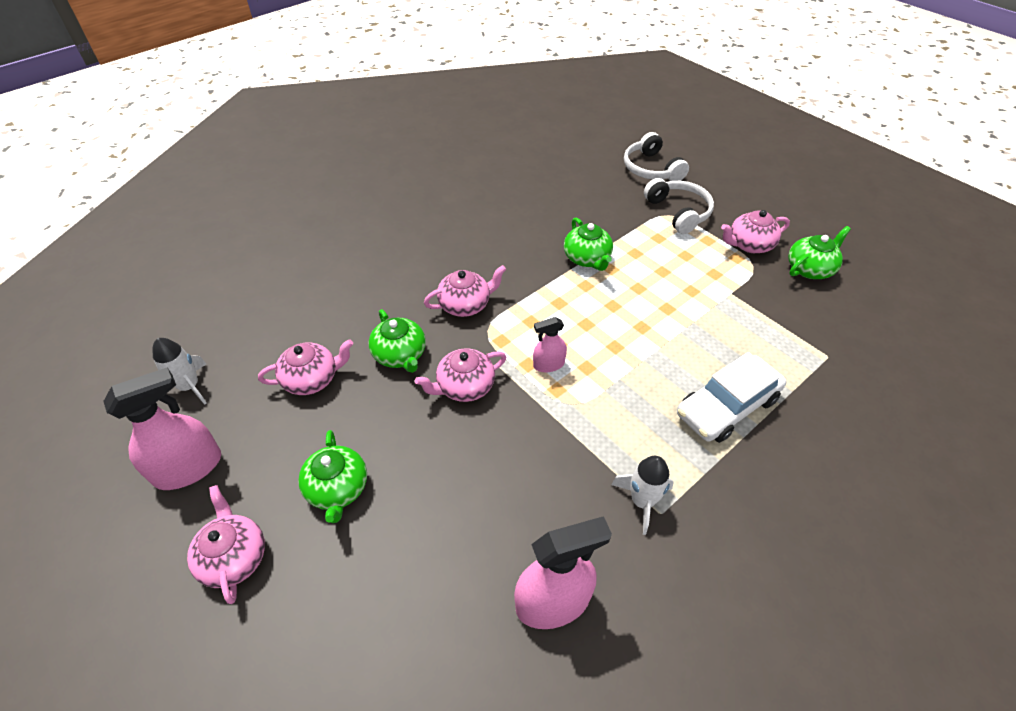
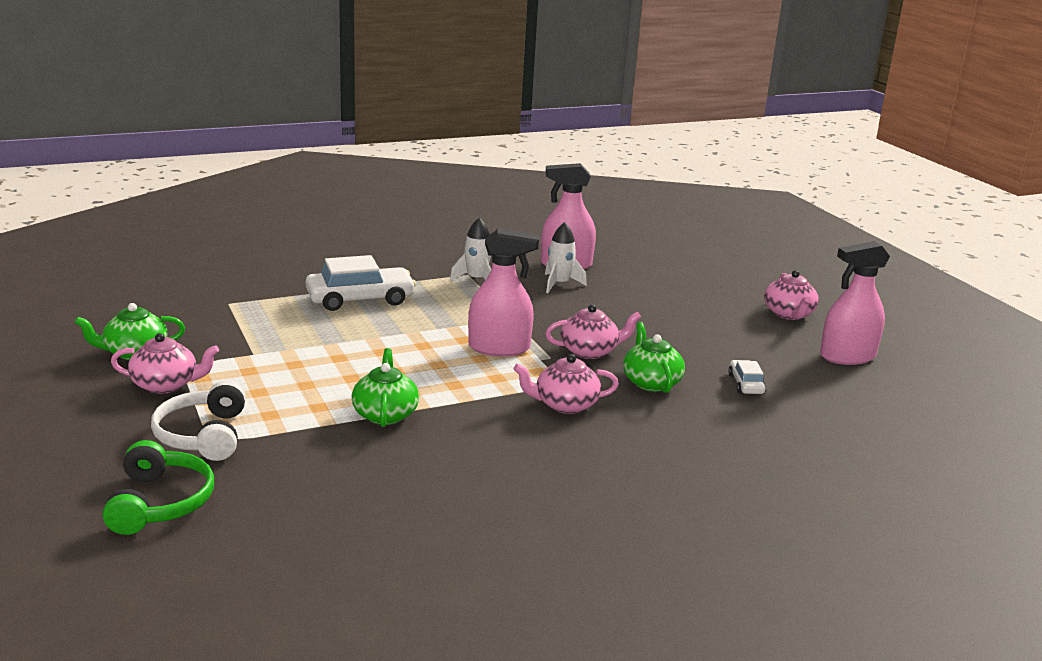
camera: 165 degrees left, 25 degrees down
white rocket [152,338,206,405] -> white rocket moved to [545,222,587,293]
pink teapot [258,339,353,395] -> white car [728,360,766,394]
green teapot [298,430,367,523] -> none
pink spray bottle [533,317,567,372] -> pink spray bottle [468,229,539,356], size x1.81
white headphones [624,132,689,181] -> green headphones [103,440,214,535]

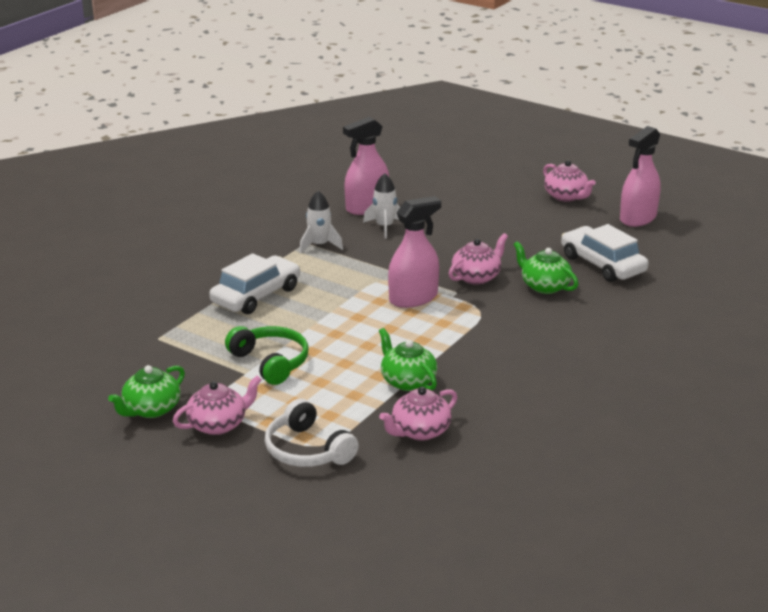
camera: 30 degrees left, 5 degrees up
green headphones [103,440,214,535] -> green headphones moved to [225,326,309,385]
pink teapot [513,354,619,414] -> pink teapot moved to [379,387,457,441]
white car [728,360,766,394] -> white car [561,224,648,282], size x2.00

